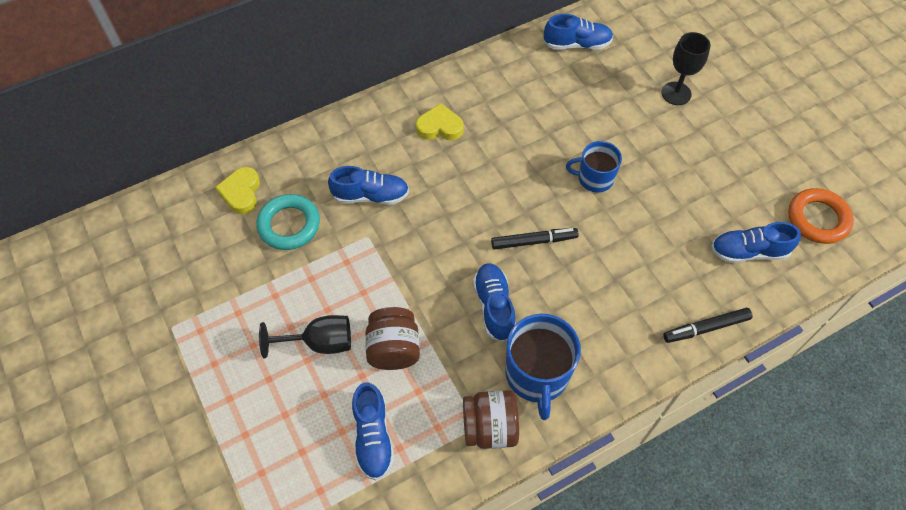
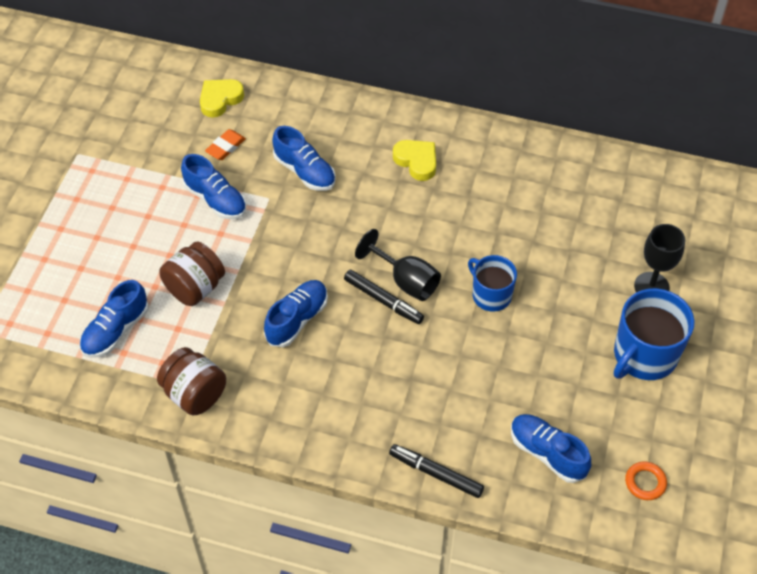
camera: 45 degrees right, 5 degrees down
turquoise ring [256,194,320,250] -> orange eraser [205,129,246,160]
black goblet [259,315,351,358] -> black goblet moved to [355,229,441,301]
blue mug [505,314,581,420] -> blue mug moved to [614,288,694,380]
blue shoe [543,14,613,50] -> blue shoe moved to [181,154,246,219]
orange ring [788,188,854,244] -> orange ring [625,461,667,500], size x0.56

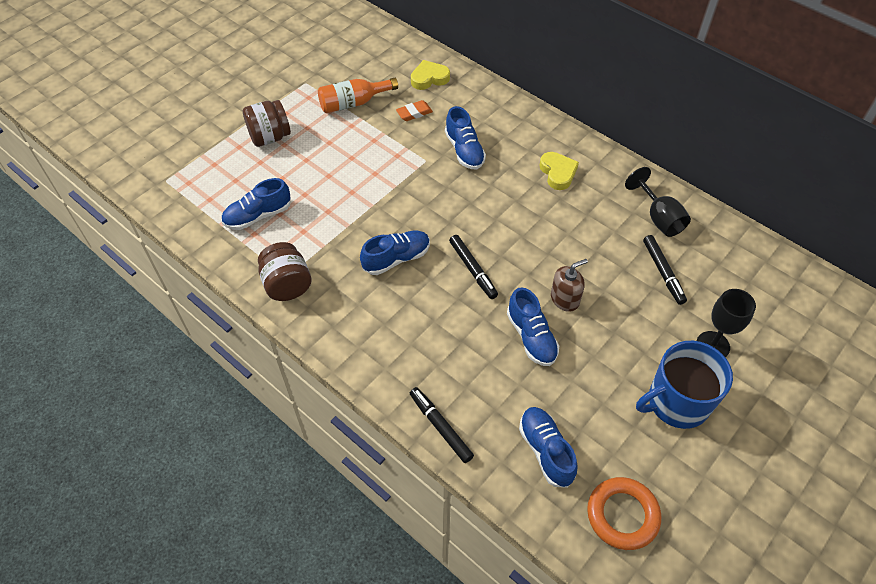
camera: 25 degrees right, 0 degrees up
brown jar [160,241,225,306] -> brown jar moved to [243,100,291,147]
blue shoe [181,154,246,219] -> blue shoe moved to [507,287,559,366]
black goblet [355,229,441,301] -> black goblet moved to [625,167,691,237]
blue mug [468,255,517,312] -> brown soap dispenser [551,259,588,312]
orange ring [625,461,667,500] -> orange ring [587,477,661,550], size x1.79
none -> orange bottle [318,78,398,113]
none -> black marker [643,235,687,305]

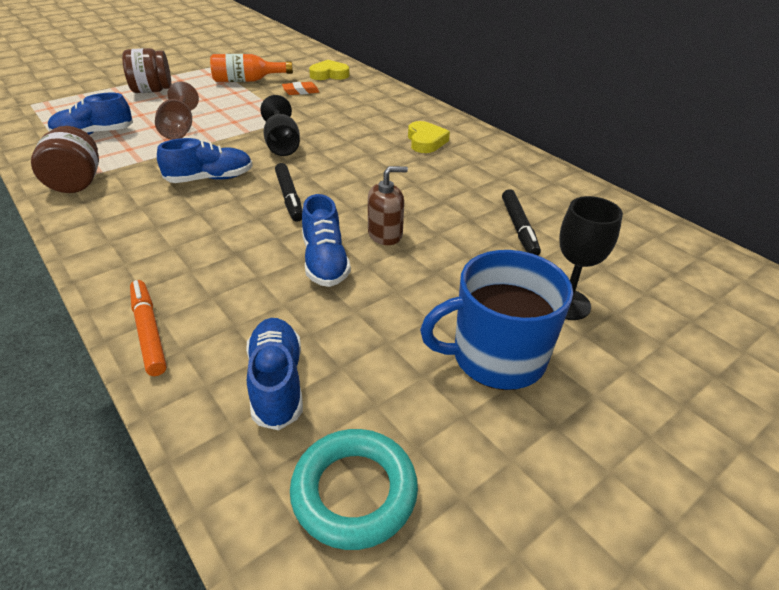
camera: 10 degrees right, 15 degrees down
black marker [410,387,474,463] -> orange marker [130,280,167,376]
blue shoe [445,106,486,170] -> none
orange ring [587,477,661,550] -> turquoise ring [290,429,418,550]
black goblet [625,167,691,237] -> black goblet moved to [260,95,300,156]
none -> brown goblet [155,82,199,140]

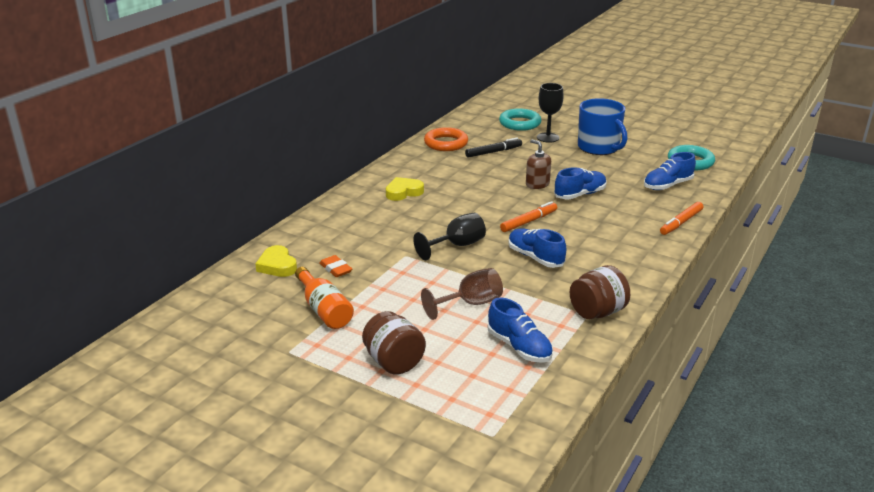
camera: 110 degrees left, 10 degrees down
black marker [275,163,302,222] -> orange marker [500,201,557,232]
none -> orange ring [424,127,468,151]
none -> turquoise ring [499,108,541,131]

